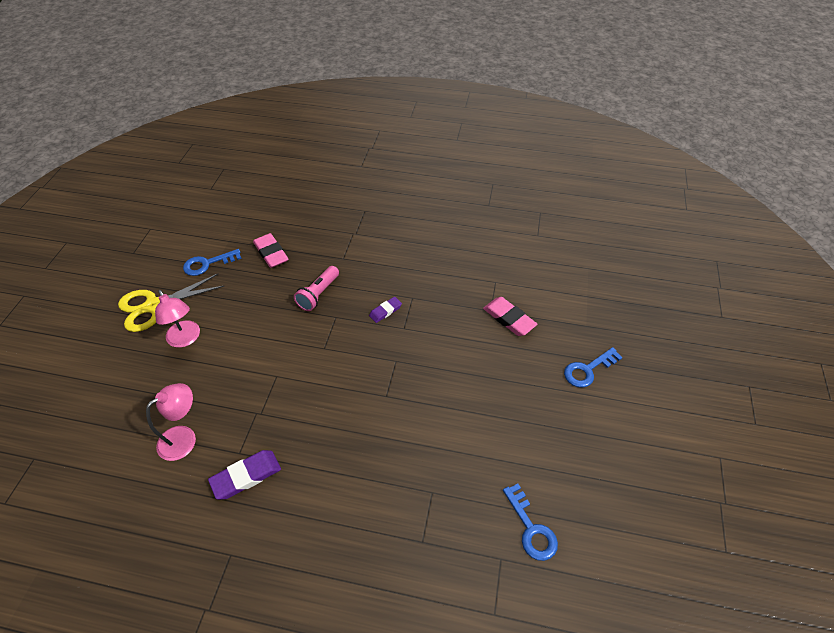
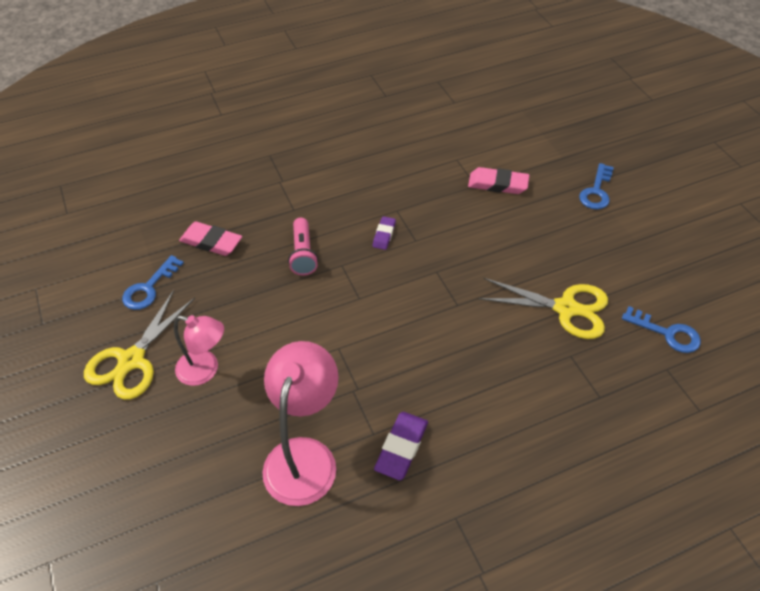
camera: 35 degrees left, 0 degrees up
pink lamp [146,383,196,461] -> pink lamp [262,341,339,506], size x1.57
none -> yellow scissors [478,278,608,339]

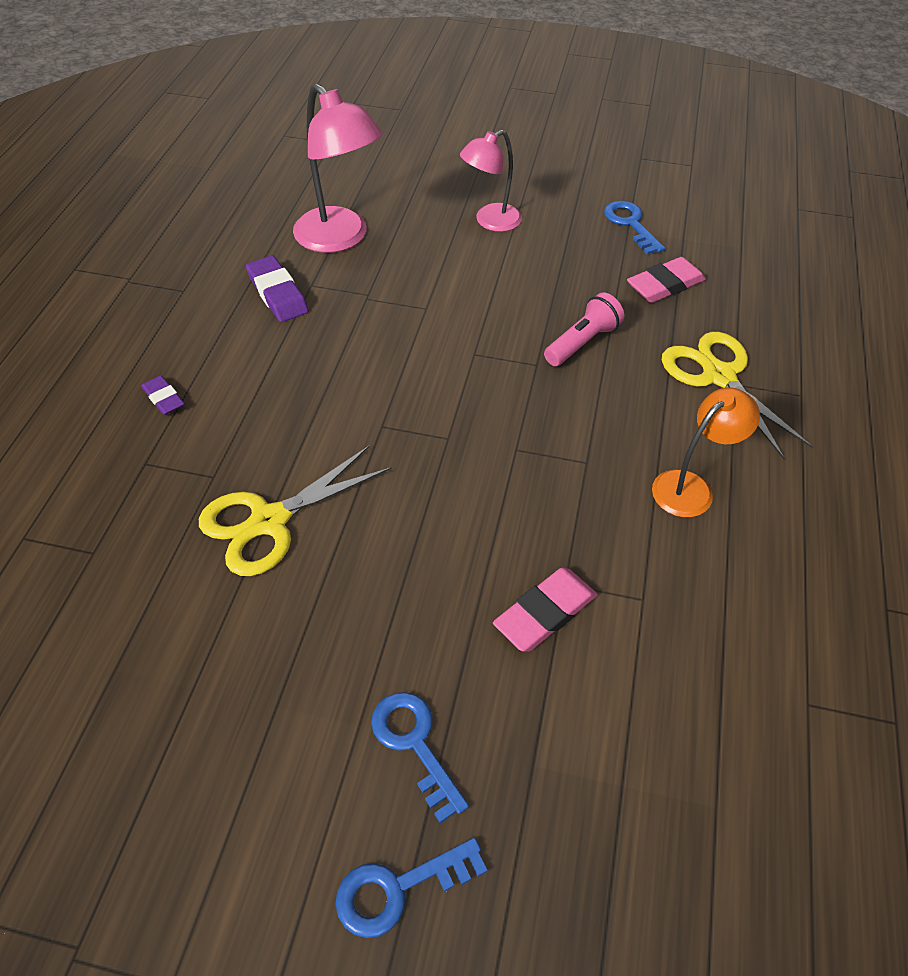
camera: 125 degrees right, 0 degrees up
yellow scissors [84,290,195,400] -> yellow scissors moved to [662,332,813,459]
pink flashlight [288,218,318,275] -> pink flashlight turned 105 degrees clockwise [544,292,624,366]
purple eraser [373,216,396,250] -> purple eraser moved to [141,375,185,415]
blue key [622,306,701,353] -> blue key moved to [335,838,487,938]
none -> orange lamp [652,387,760,517]

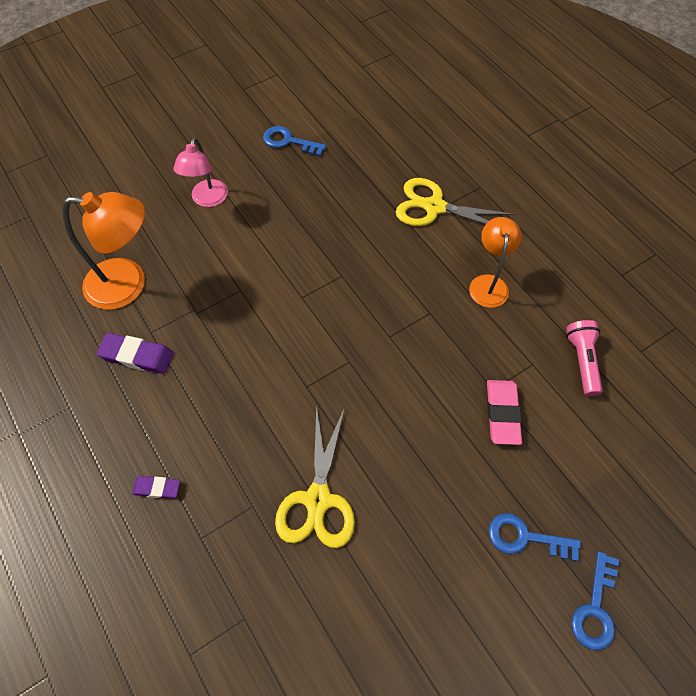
camera: 45 degrees left, 10 degrees up
pink lamp [293,83,382,253] -> orange lamp [62,192,145,310]
pink flashlight [544,292,624,366] -> pink flashlight moved to [566,320,603,396]
pink eraser [627,257,706,303] -> none

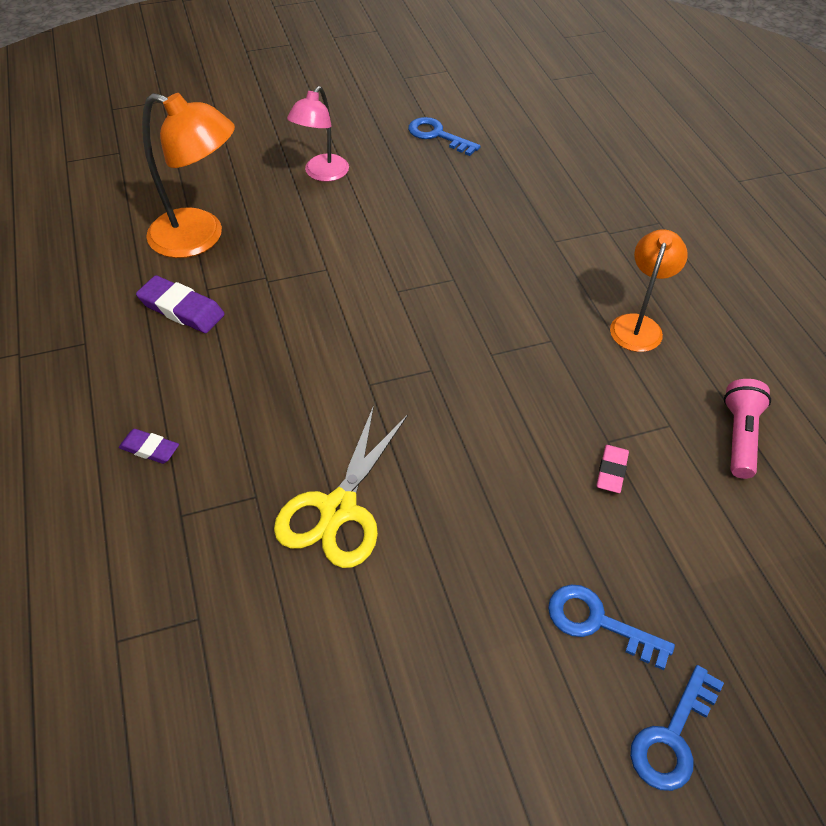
camera: 15 degrees right, 10 degrees down
yellow scissors [396,178,515,226] -> none
pink eraser [487,380,522,445] -> pink eraser [597,445,629,493], size x0.61

